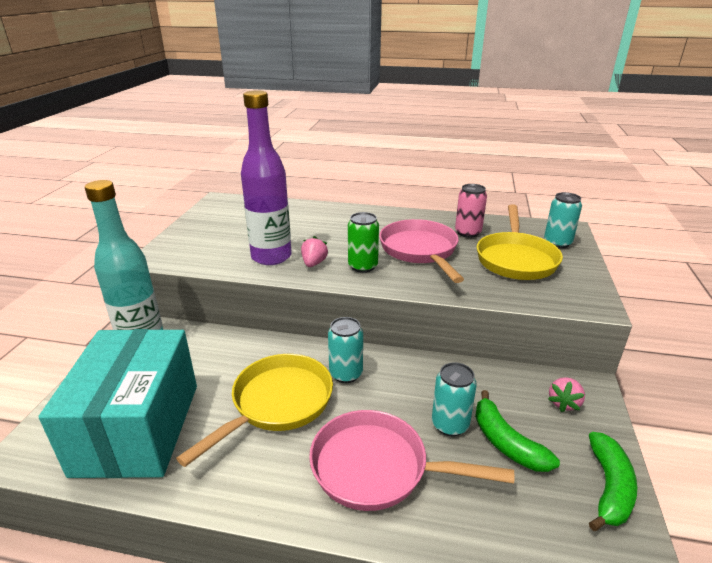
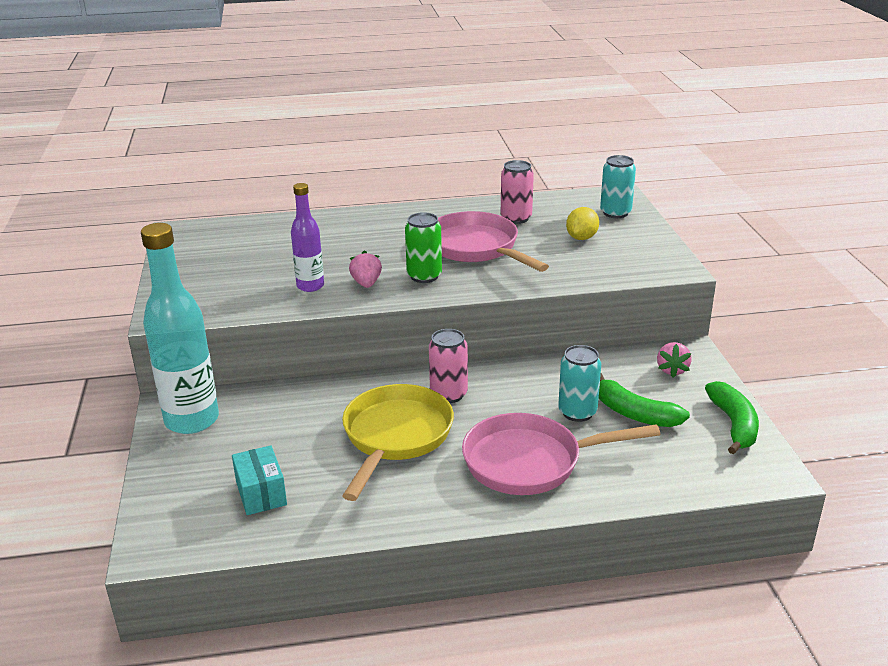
camera: 20 degrees left, 0 degrees up
turquoise box [39,329,197,478] -> turquoise box [232,445,287,515], size x0.40
purple bottle [241,90,292,265] -> purple bottle [291,183,324,292], size x0.56
turquoise can [328,317,363,383] -> pink can [429,329,468,403]
yellow pan [477,204,563,280] -> yellow lemon [566,207,599,240]

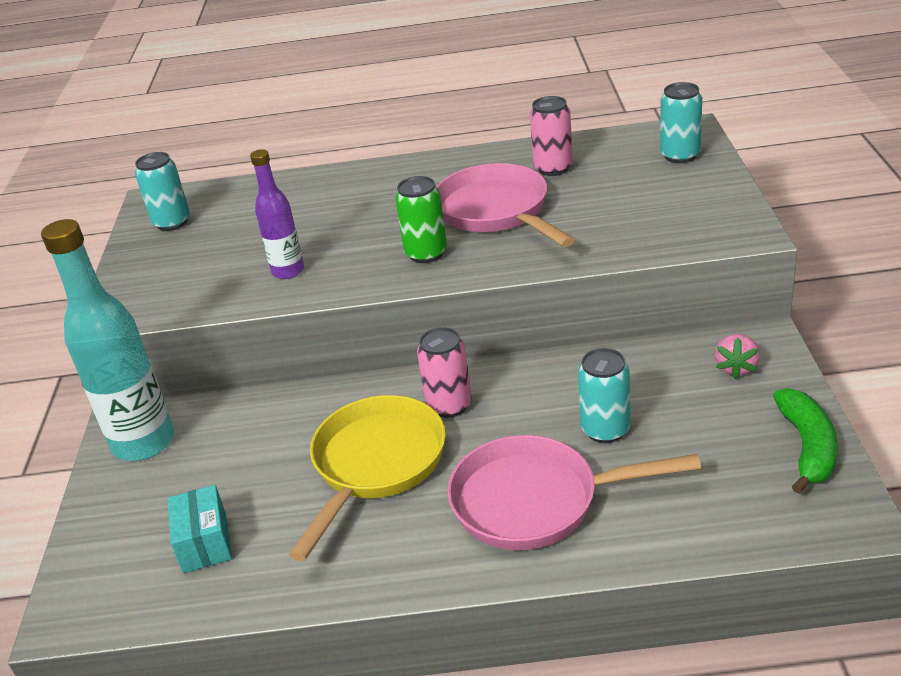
camera: 10 degrees right, 5 degrees up
pink strawberry [349,251,382,288] -> none
yellow lemon [566,207,599,240] -> none
green banana [599,373,690,427] -> none
none -> turquoise can [135,152,190,231]

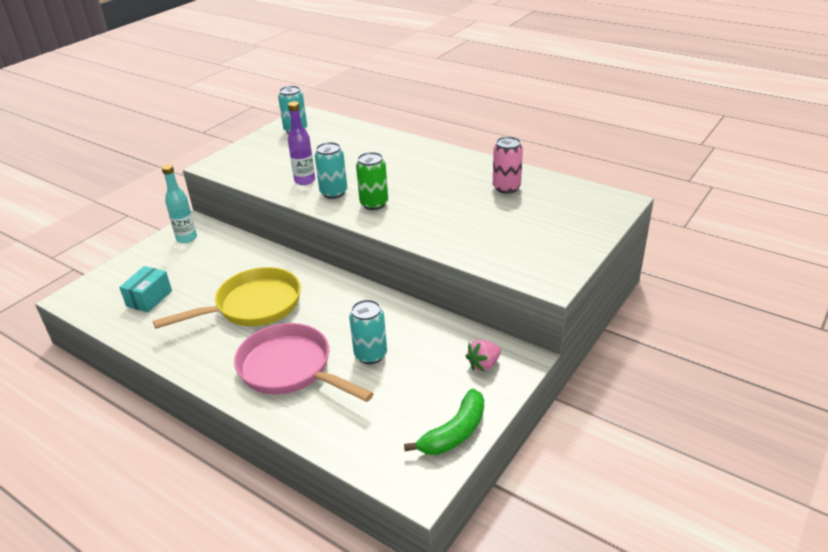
camera: 35 degrees right, 0 degrees up
turquoise bottle [41,219,174,461] -> turquoise bottle [162,164,197,243], size x0.56
pink can [417,327,472,418] -> none
pink pan [436,163,575,247] -> none
turquoise can [660,82,702,163] -> turquoise can moved to [315,142,347,199]

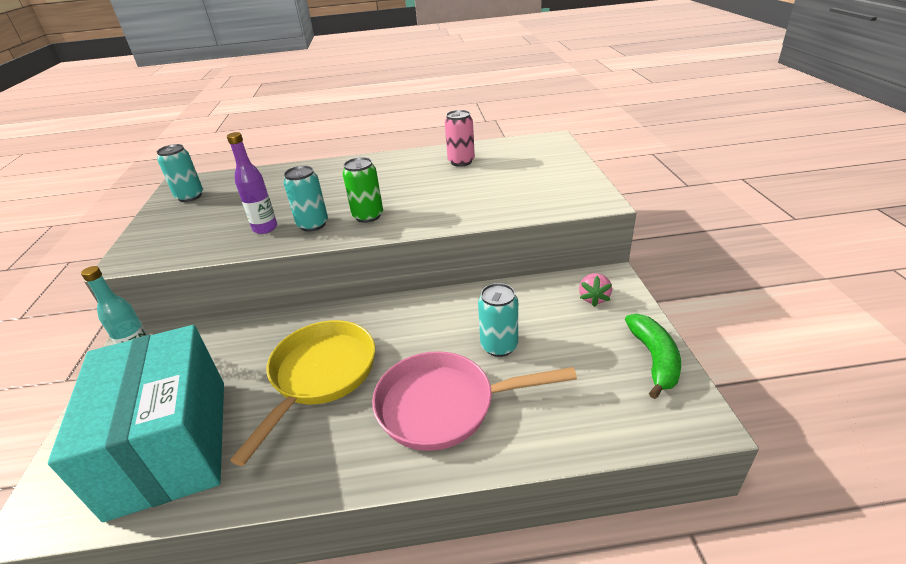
camera: 40 degrees left, 0 degrees up
turquoise box [119,266,172,312] -> turquoise box [48,325,224,522], size x2.49

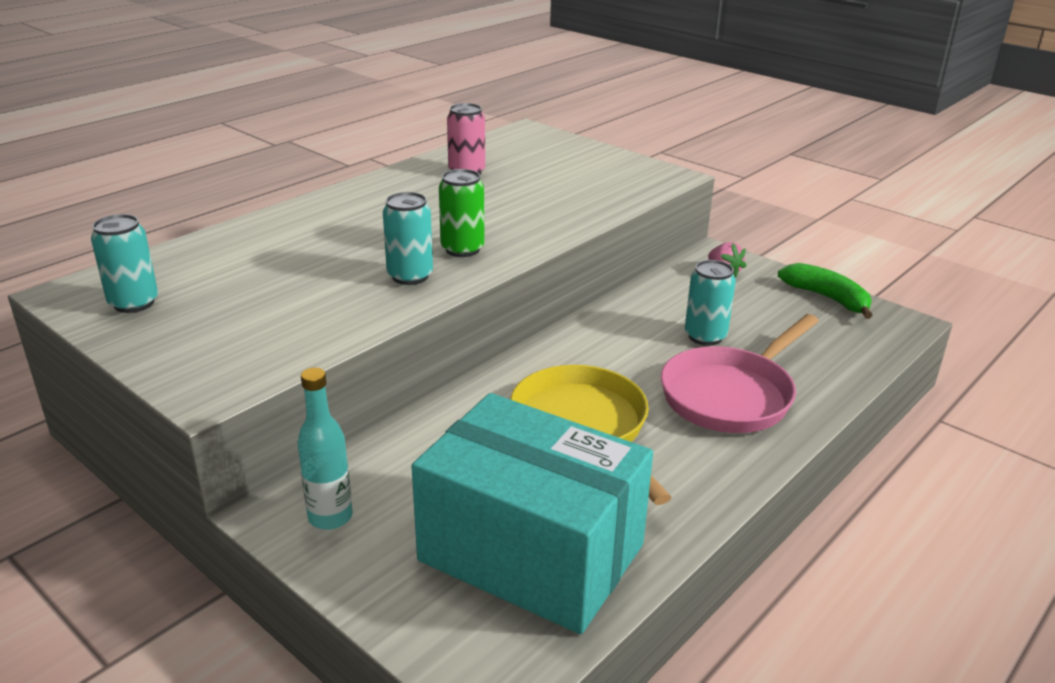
camera: 45 degrees left, 5 degrees down
purple bottle [227,132,277,234] -> none

